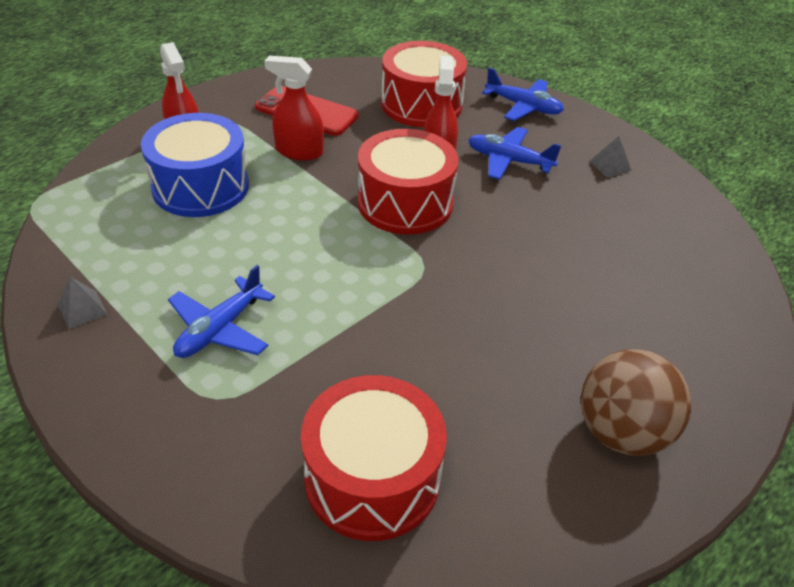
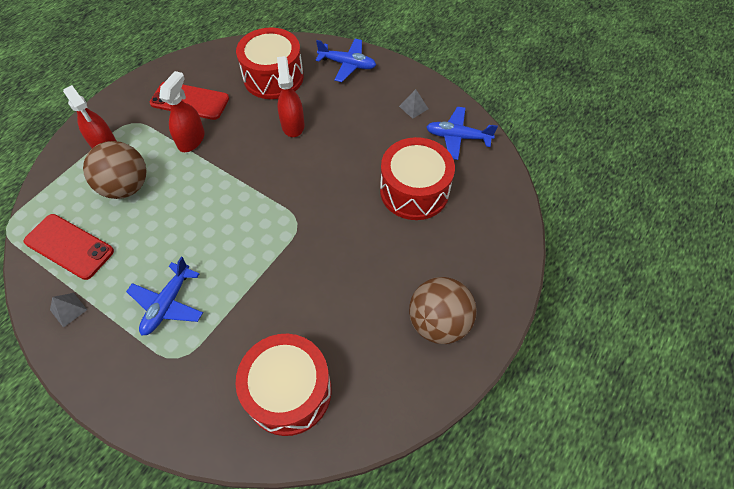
camera: 10 degrees left, 15 degrees up
blue drum [141,113,249,217] -> brown ball [83,141,146,199]
red spray bottle [264,56,324,161] -> red spray bottle turned 105 degrees clockwise [159,71,205,152]
red drum [358,129,459,234] -> red drum moved to [380,137,455,220]
blue plane [468,127,562,180] -> blue plane moved to [426,107,498,160]
none -> red phone [24,214,114,280]

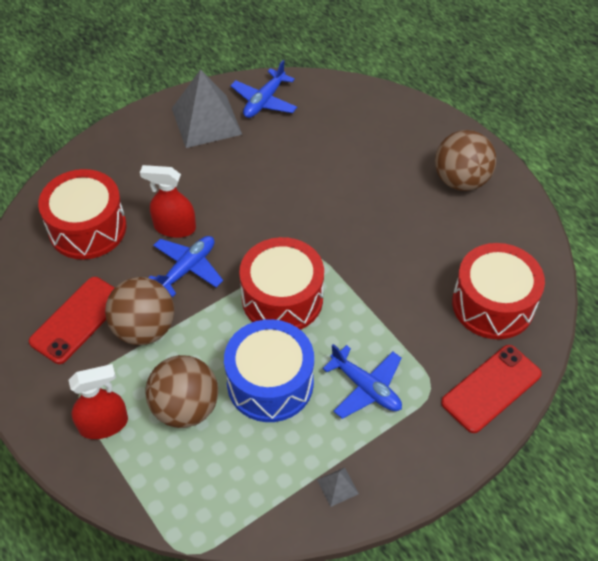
camera: 70 degrees left, 5 degrees down
red phone [24,214,114,280] -> red phone moved to [441,345,542,433]
red spray bottle [159,71,205,152] -> brown ball [105,277,174,345]
blue plane [315,39,376,82] -> blue plane moved to [148,236,223,297]
red drum [380,137,455,220] -> red drum moved to [239,237,324,330]
grey pyramid [399,89,428,119] -> grey pyramid [172,69,242,148], size x2.42
none -> blue drum [224,319,314,422]

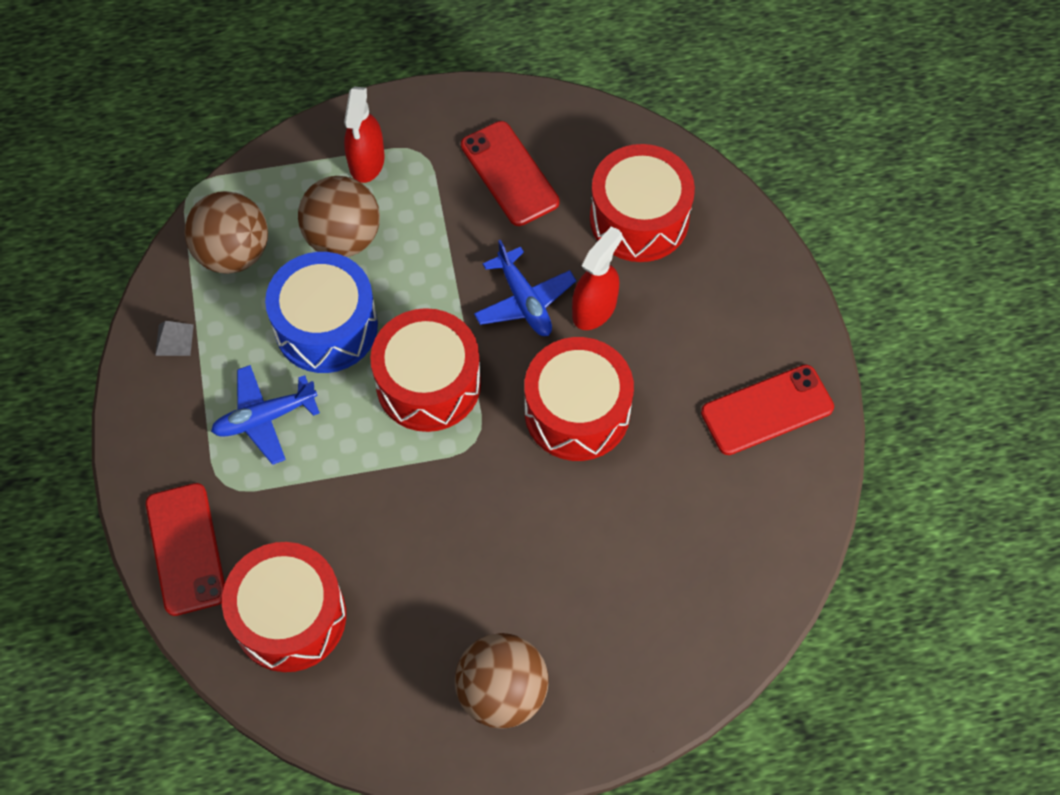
camera: 115 degrees right, 10 degrees up
brown ball [105,277,174,345] -> brown ball moved to [184,191,268,274]
grey pyramid [172,69,242,148] -> red phone [701,364,834,455]
blue plane [230,60,297,118] -> none
none -> red drum [524,337,634,461]

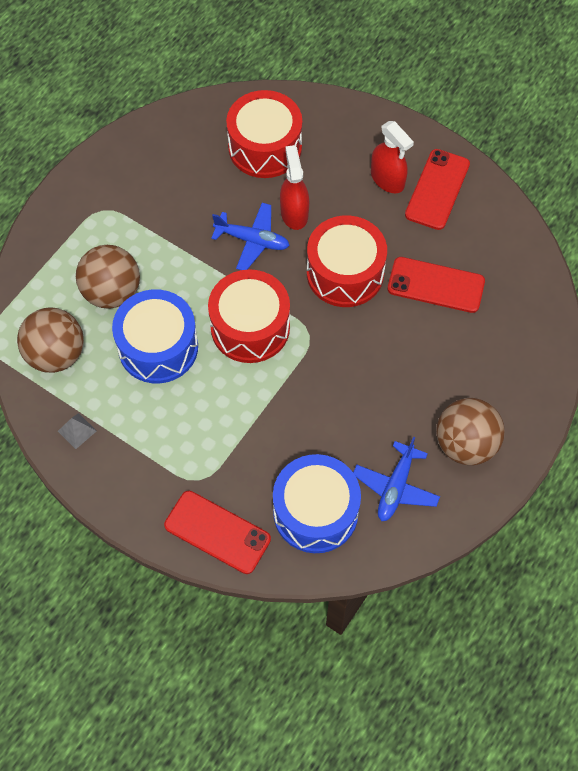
camera: 45 degrees left, 0 degrees up
blue plane [211,365,320,465] -> blue plane moved to [353,437,440,521]
red drum [222,542,346,672] -> blue drum [273,454,361,553]
red spray bottle [344,87,385,183] -> red spray bottle moved to [371,121,414,193]
red phone [461,121,560,226] -> red phone moved to [387,257,485,313]

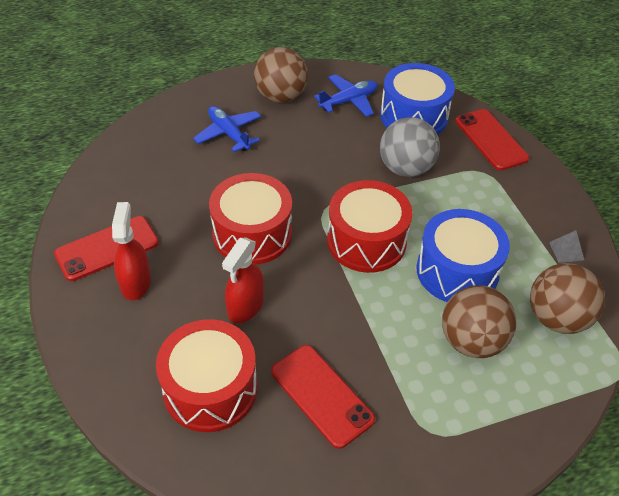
camera: 145 degrees left, 15 degrees down
blue plane [211,203,290,270] -> blue plane moved to [193,106,261,152]
red phone [387,257,485,313] -> red phone moved to [271,345,375,449]
none -> grey ball [380,117,440,177]

